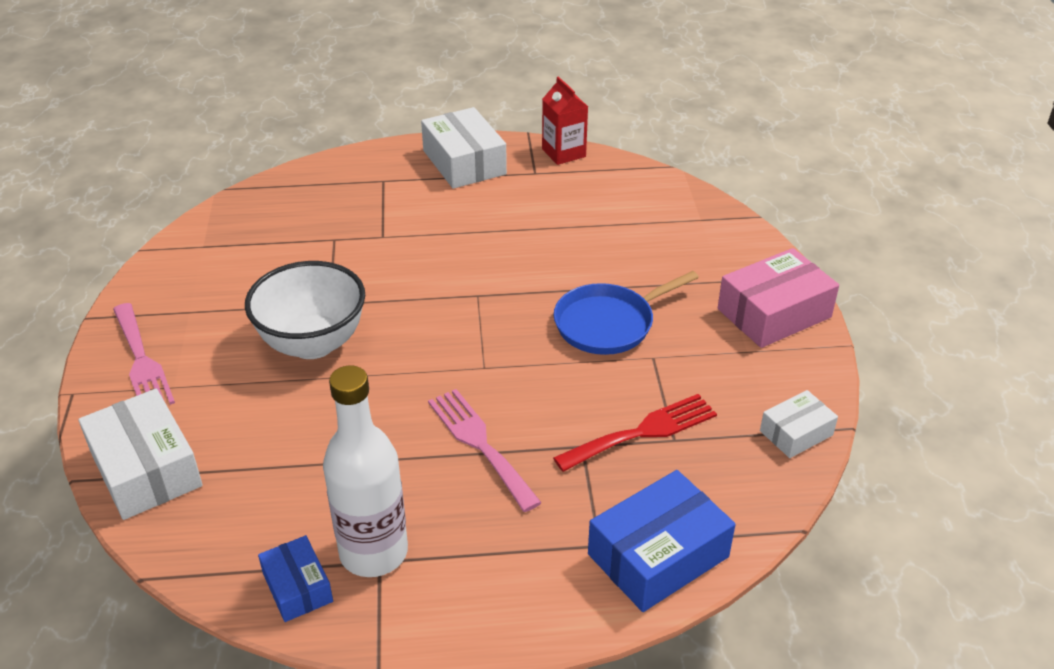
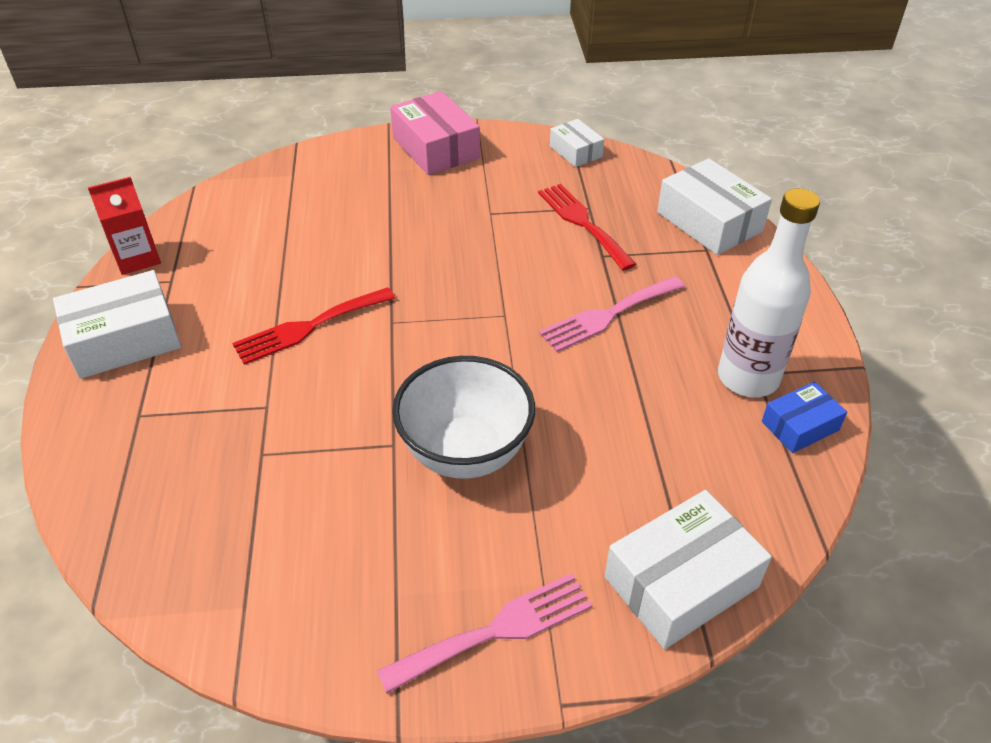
camera: 90 degrees left, 5 degrees up
blue pan [554,271,699,355] -> none
blue box [588,470,736,612] -> white box [657,158,772,255]
none -> red fork [232,287,395,365]

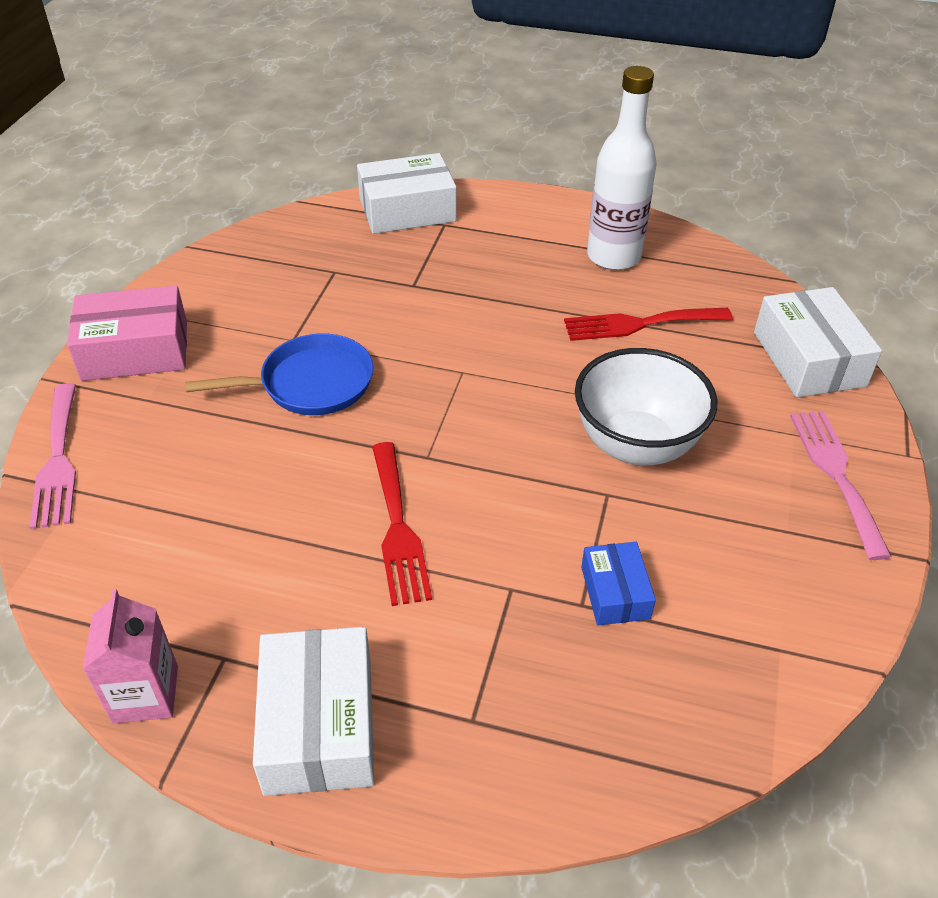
camera: 70 degrees left, 0 degrees up
red carton [88,177,161,275] -> pink carton [83,589,178,724]
red fork [538,184,636,270] -> red fork moved to [564,308,733,341]
pink fork [539,276,685,352] -> pink fork moved to [30,383,76,529]
white box [550,119,604,167] -> none
blue box [762,382,847,453] -> blue box moved to [581,542,656,625]
none -> blue pan [185,333,374,415]

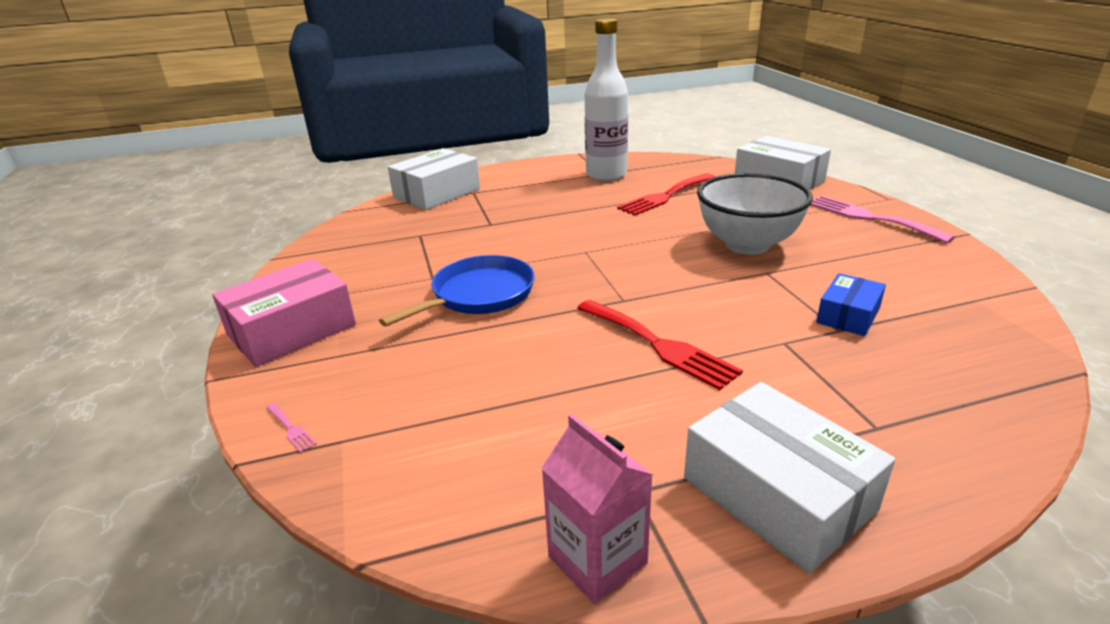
camera: 30 degrees left, 15 degrees down
pink fork [30,383,76,529] -> pink fork [266,403,317,453], size x0.40
blue box [581,542,656,625] -> blue box turned 75 degrees clockwise [816,273,886,336]

